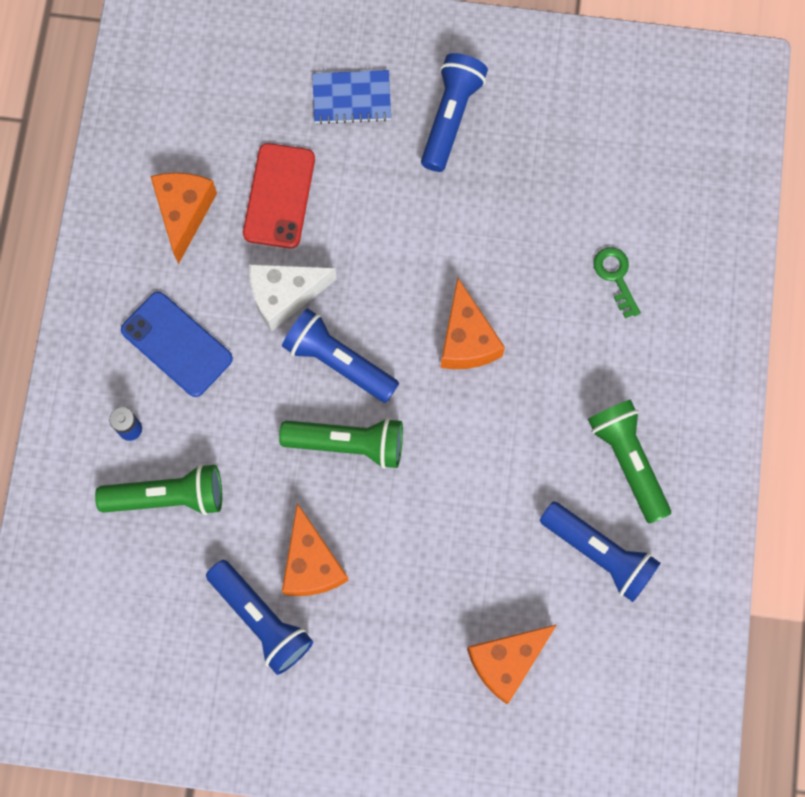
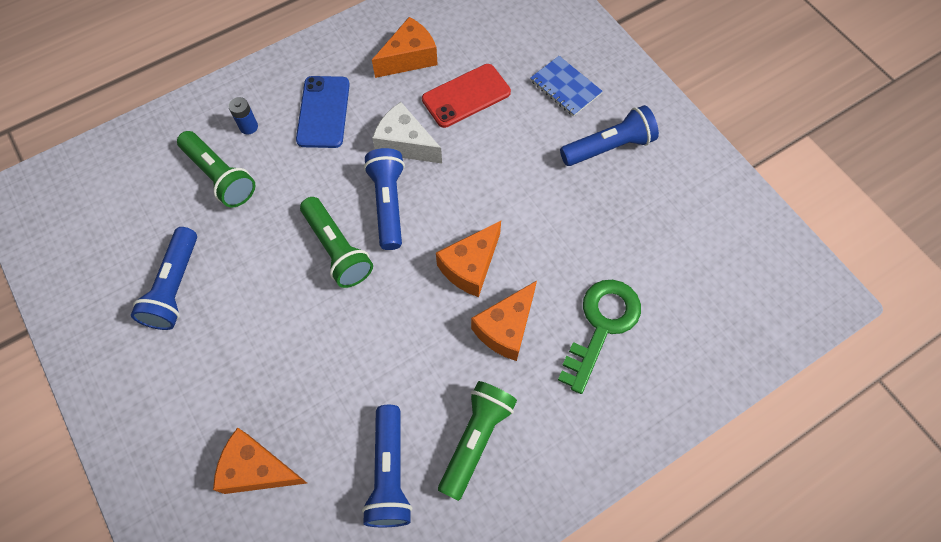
camera: 50 degrees right, 10 degrees down
orange cheese [282,503,349,596] -> orange cheese moved to [471,281,537,361]
green key [593,247,641,318] -> green key [558,280,641,394], size x1.84

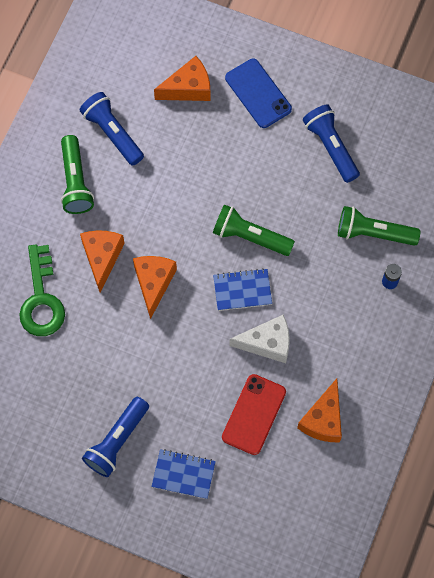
camera: 145 degrees right, 5 degrees up
blue phone [296,76,350,148] -> blue phone moved to [225,59,292,128]
blue flashlight [364,148,405,250] -> blue notebook [213,268,272,311]

